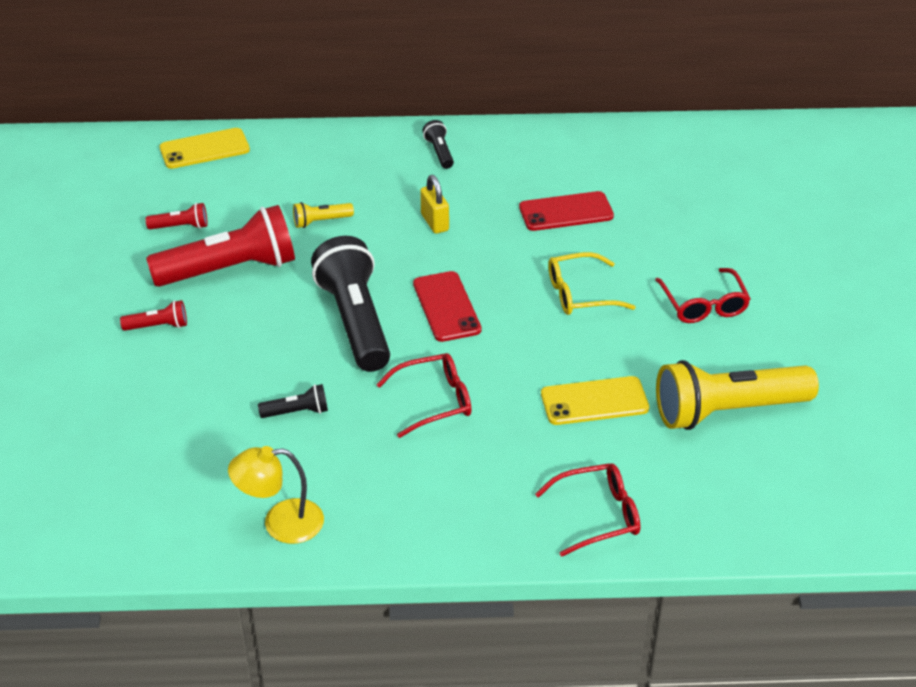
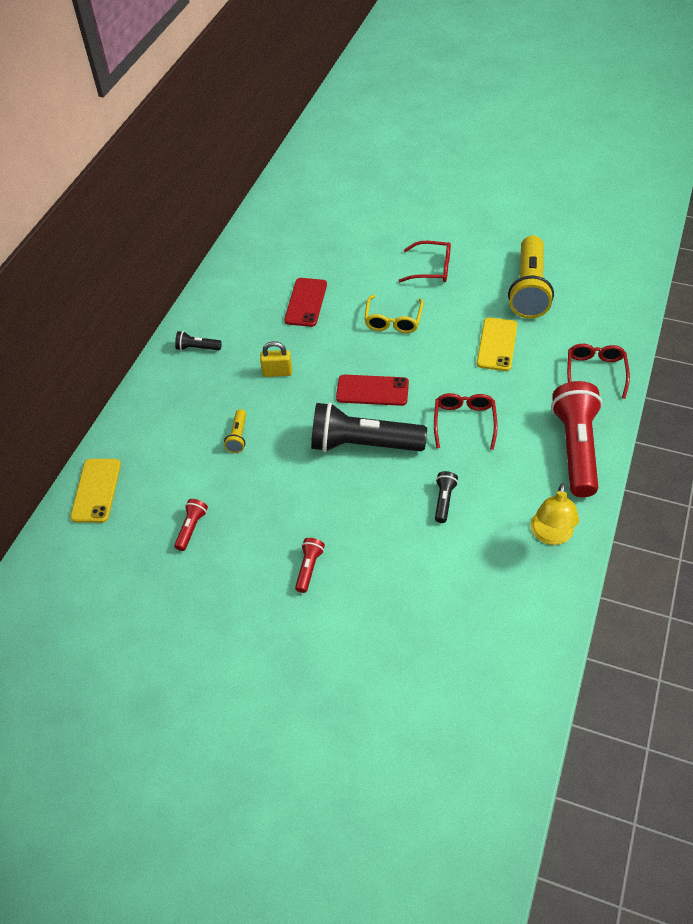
camera: 65 degrees left, 10 degrees up
red flashlight [146,205,295,287] -> red flashlight moved to [551,381,602,497]

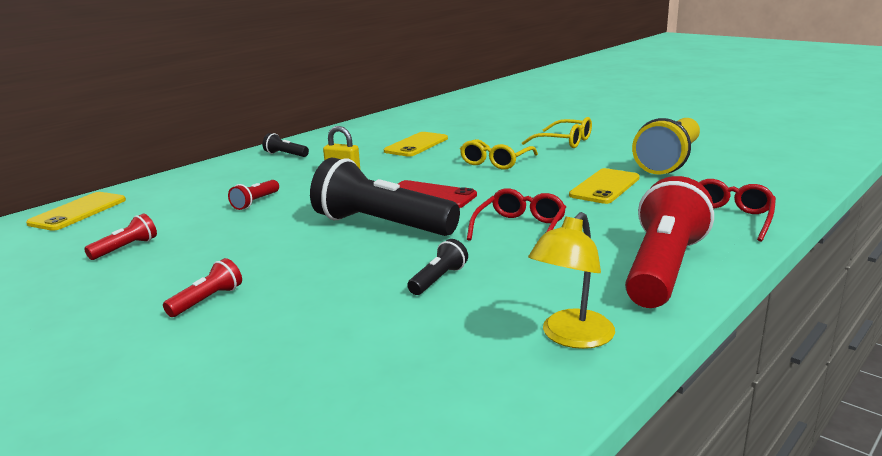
camera: 20 degrees right, 30 degrees down
yellow flashlight [224,409,246,453] -> red flashlight [228,180,279,210]
red phone [284,278,327,327] -> yellow phone [384,132,448,157]
red glasses [398,241,451,282] -> yellow glasses [522,117,592,148]

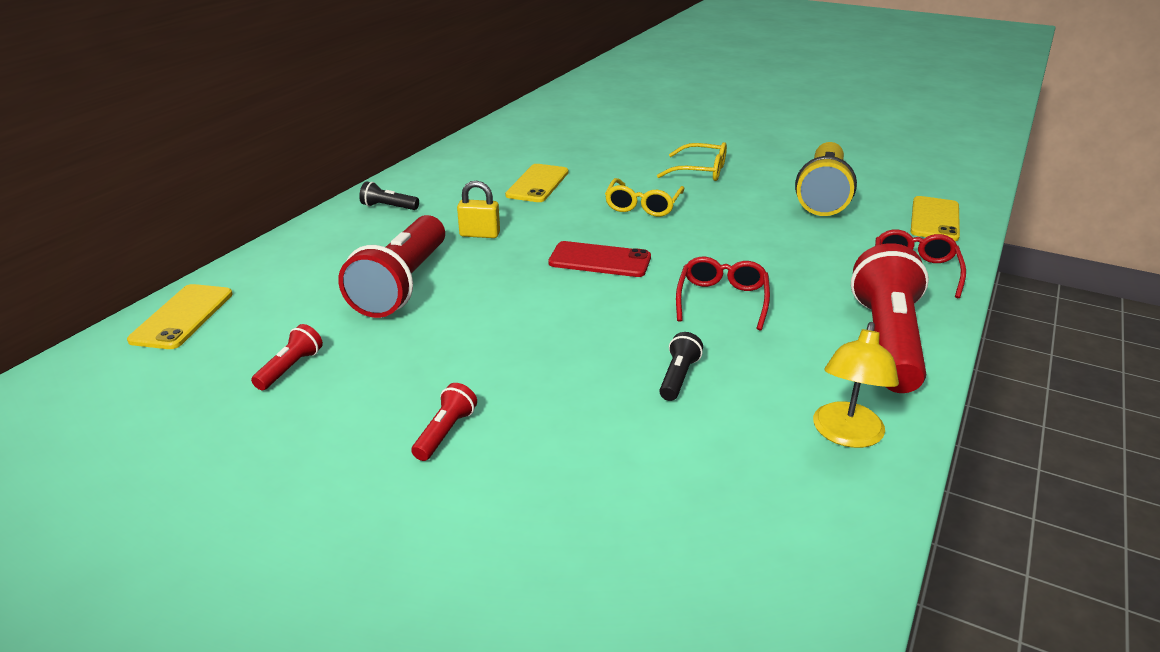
camera: 15 degrees left, 10 degrees up
red flashlight [228,180,279,210] -> red flashlight [338,215,445,318], size x2.31
black flashlight [310,158,460,236] -> none
yellow phone [569,168,640,204] -> yellow phone moved to [911,196,960,241]

